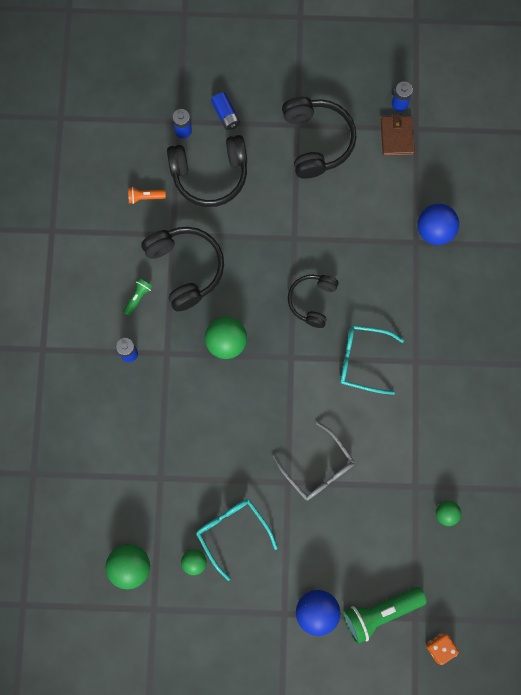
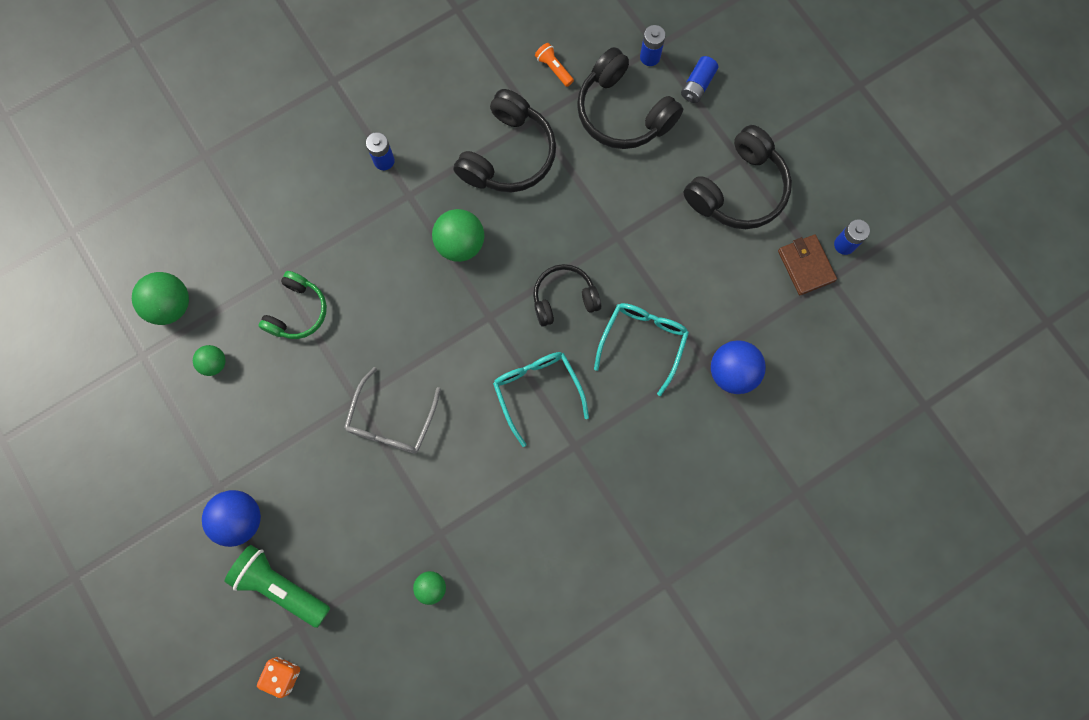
camera: 55 degrees right, 0 degrees up
green flashlight [123,278,153,316] -> none
turquoise glasses [196,499,278,581] -> turquoise glasses moved to [594,303,689,396]
brown wallet [381,114,415,156] -> brown wallet turned 75 degrees counterclockwise [778,235,837,295]
none -> green headphones [258,271,327,339]

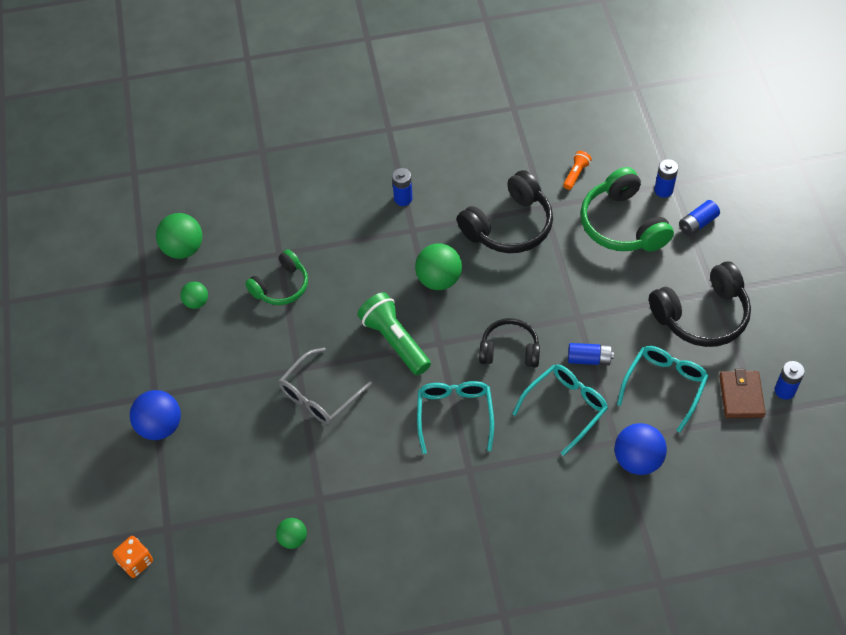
camera: 25 degrees right, 20 degrees down
green flashlight [224,545,330,628] -> green flashlight moved to [358,292,431,375]
orange flashlight [535,43,574,87] -> orange flashlight turned 45 degrees clockwise [563,151,592,190]
black headphones [577,47,683,149] -> green headphones [580,167,674,252]
none -> blue battery [568,343,614,365]
none -> turquoise glasses [617,346,708,433]

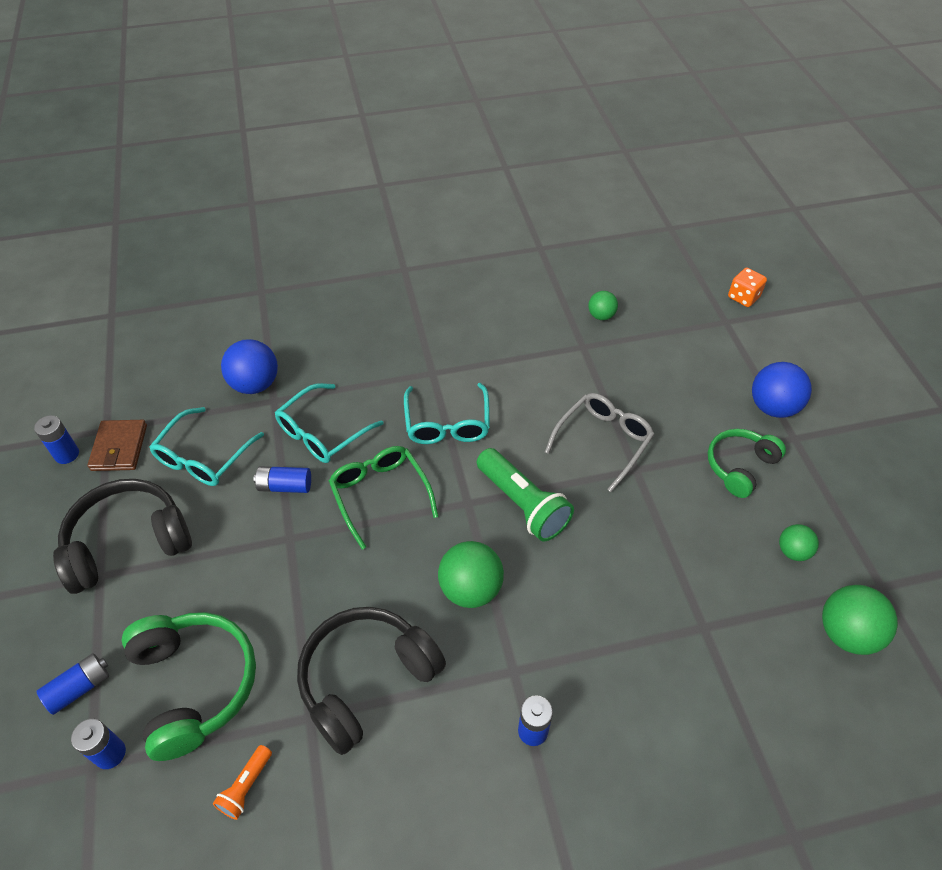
camera: 175 degrees right, 5 degrees down
green headphones [245,249,308,305] -> green headphones moved to [708,429,786,498]
black headphones [479,318,540,368] -> green glasses [329,446,439,550]

